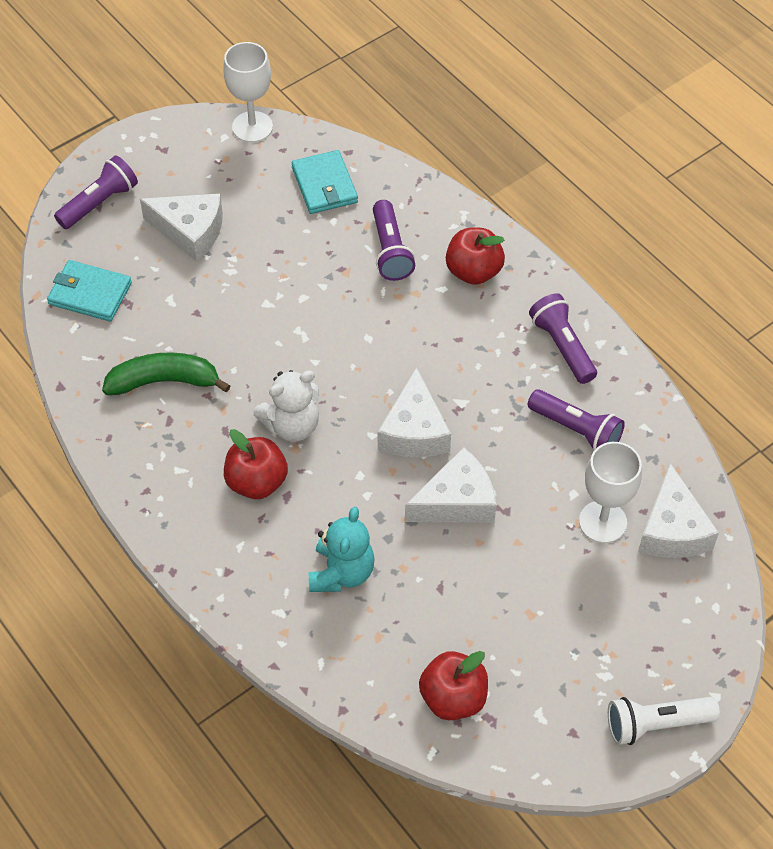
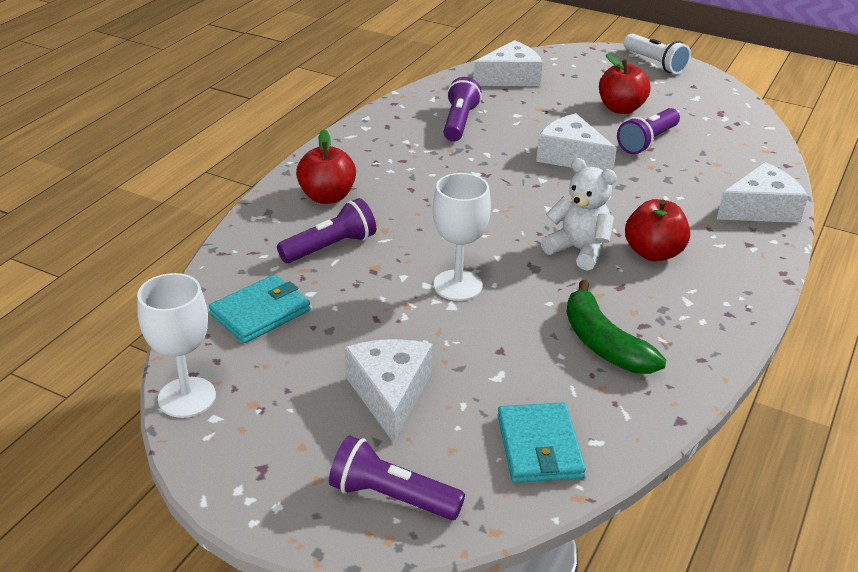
camera: 115 degrees left, 20 degrees down
turquoise teddy bear [309,507,375,592] -> none
white cheese [378,367,451,457] -> white cheese moved to [717,162,808,223]
red apple [419,651,488,720] -> red apple moved to [599,54,650,114]
purple flashlight [529,293,597,384] -> purple flashlight moved to [617,108,680,154]
white goblet [579,442,642,543] -> white goblet moved to [433,173,491,301]

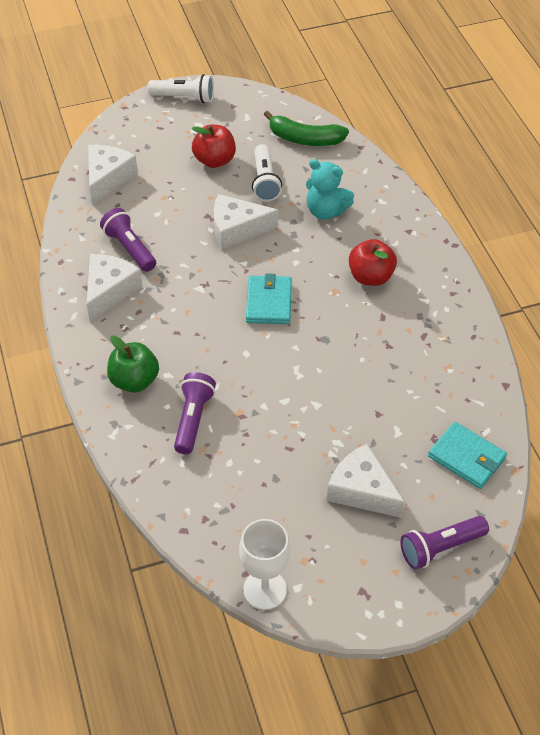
camera: 45 degrees left, 15 degrees up
turquoise wallet [209,274,311,343] -> turquoise wallet moved to [246,274,292,324]
red apple [296,130,356,204] -> green apple [107,335,159,393]
white goblet [433,173,491,301] -> none
white teddy bear [541,158,617,271] -> none
green banana [566,280,666,374] -> green banana moved to [264,111,349,146]
purple flashlight [617,108,680,154] -> white flashlight [252,144,282,202]
white cheese [717,162,808,223] -> white cheese moved to [86,254,143,321]
none -> turquoise teddy bear [306,159,354,220]

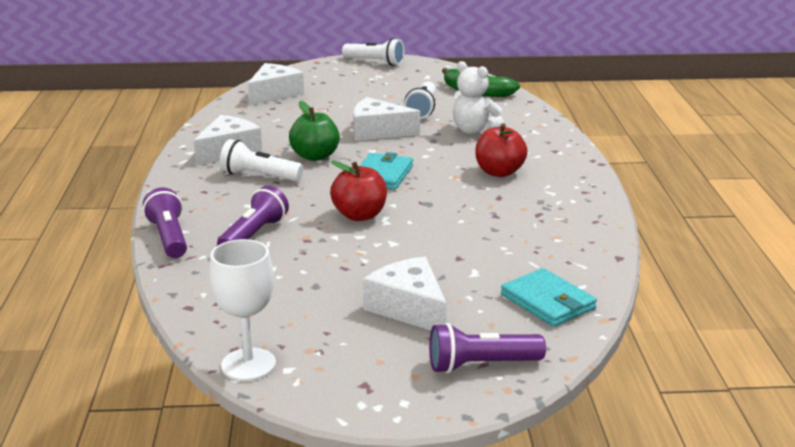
camera: 15 degrees right, 25 degrees down
purple flashlight [100,208,156,272] -> purple flashlight moved to [143,187,187,258]
green apple [107,335,159,393] -> green apple moved to [289,101,340,161]
red apple [192,124,236,168] -> red apple moved to [330,161,387,221]
turquoise teddy bear [306,159,354,220] -> white teddy bear [453,61,504,134]
none -> white flashlight [220,139,303,181]

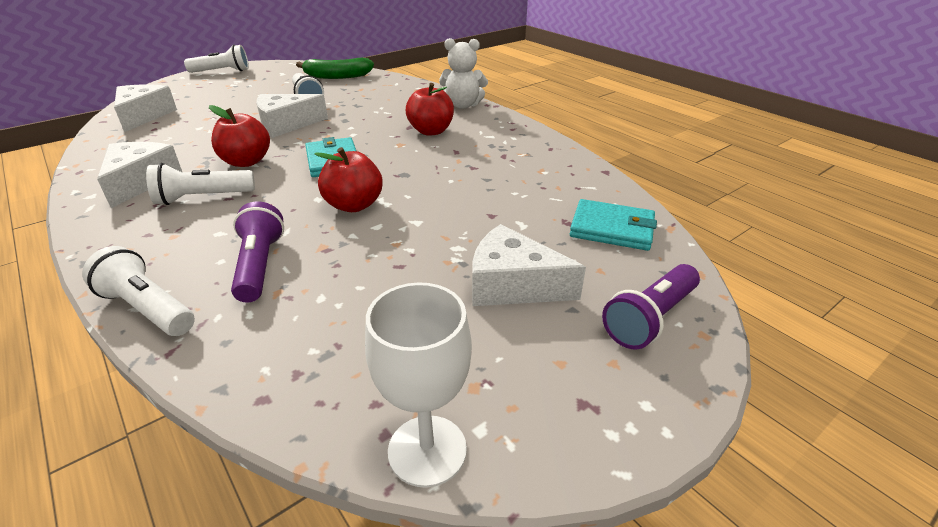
camera: 35 degrees left, 10 degrees up
purple flashlight [143,187,187,258] -> white flashlight [82,246,195,336]
green apple [289,101,340,161] -> red apple [209,105,270,167]
white teddy bear [453,61,504,134] -> white teddy bear moved to [439,38,488,109]

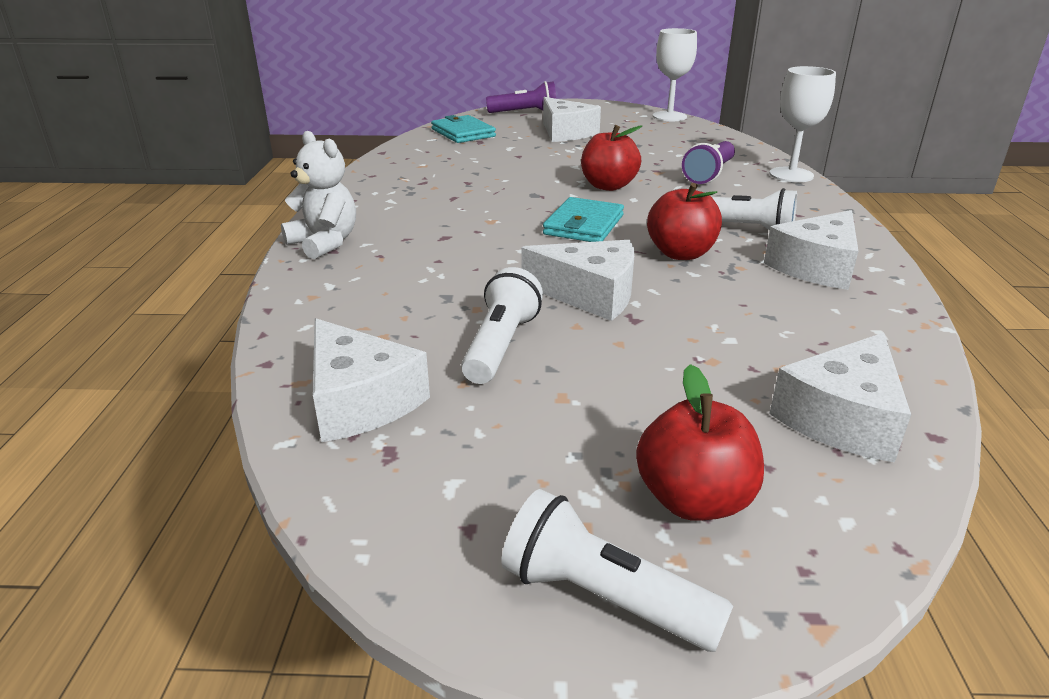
camera: 140 degrees left, 5 degrees down
white flashlight [82,246,195,336] -> white goblet [769,66,836,182]
green banana [296,58,374,79] -> white cheese [313,318,430,442]
red apple [406,83,454,136] -> red apple moved to [636,364,764,521]

